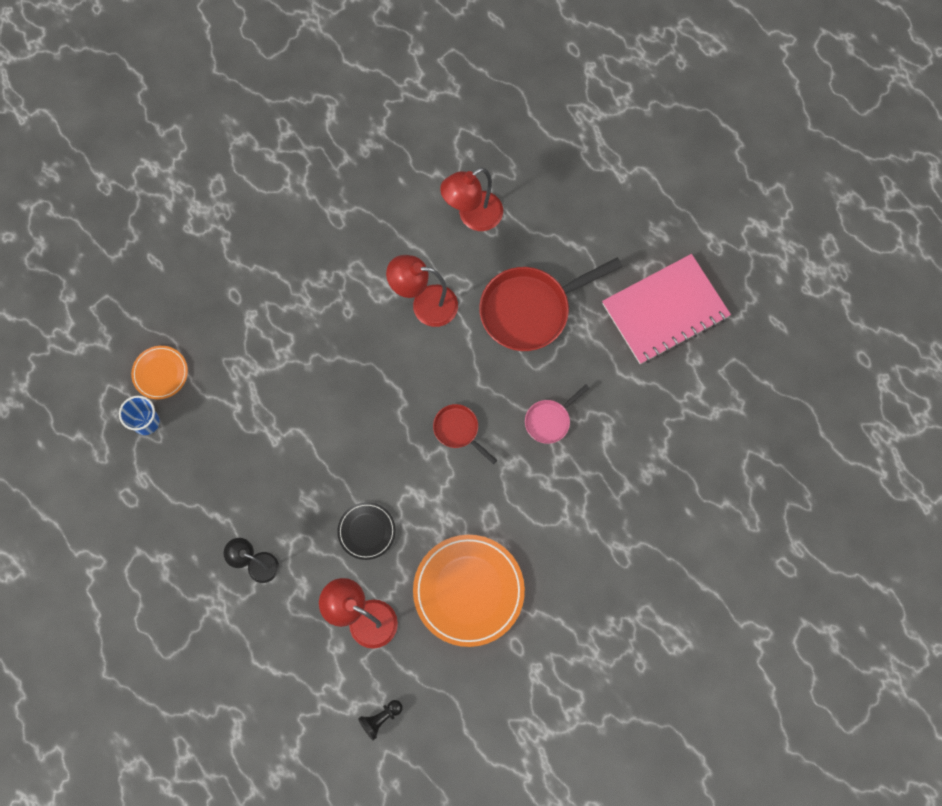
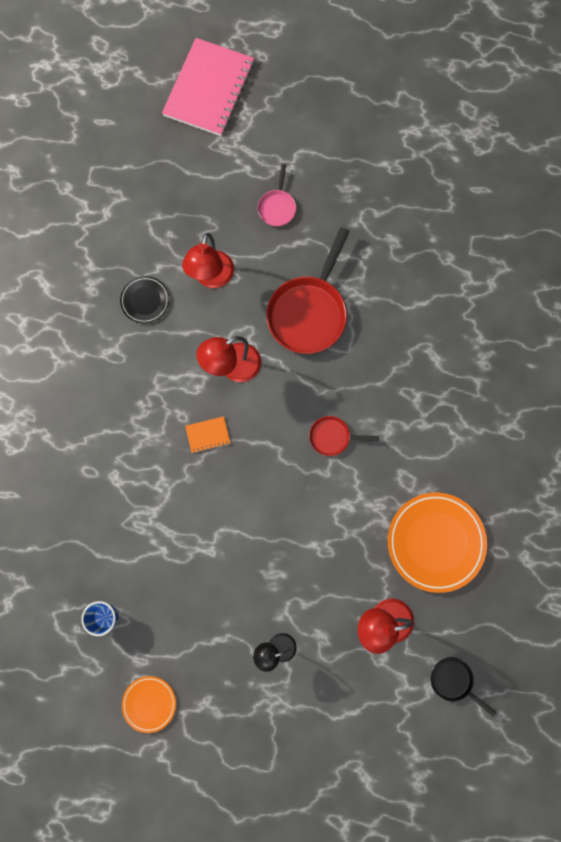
camera: 40 degrees left, 5 degrees up
orange plate [131,346,188,399] -> orange plate moved to [122,676,176,733]
black plate [337,502,396,560] -> black plate moved to [120,276,170,324]
black pawn [358,700,403,740] -> black pan [431,657,496,716]
pink pan [525,384,589,444] -> pink pan moved to [258,164,296,227]
pink notebook [602,254,731,364] -> pink notebook moved to [162,38,254,136]
none -> orange notebook [185,416,230,453]

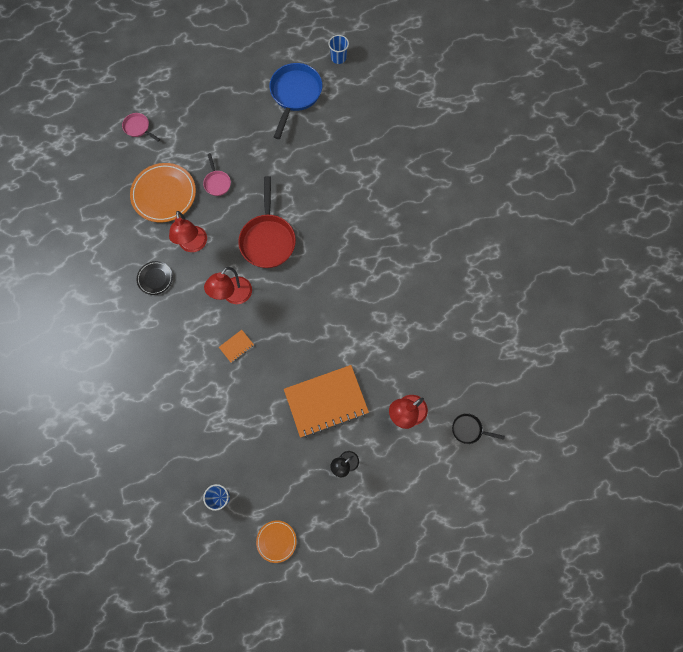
camera: 25 degrees left, 5 degrees down
pink notebook [162,38,254,136] -> pink pan [122,113,160,142]
red pan [309,416,379,456] -> none
orange plate [388,493,487,593] -> orange plate moved to [130,163,196,222]
none -> blue pan [269,63,322,139]
none -> orange notebook [284,365,369,438]
none -> blue cup [328,35,349,64]

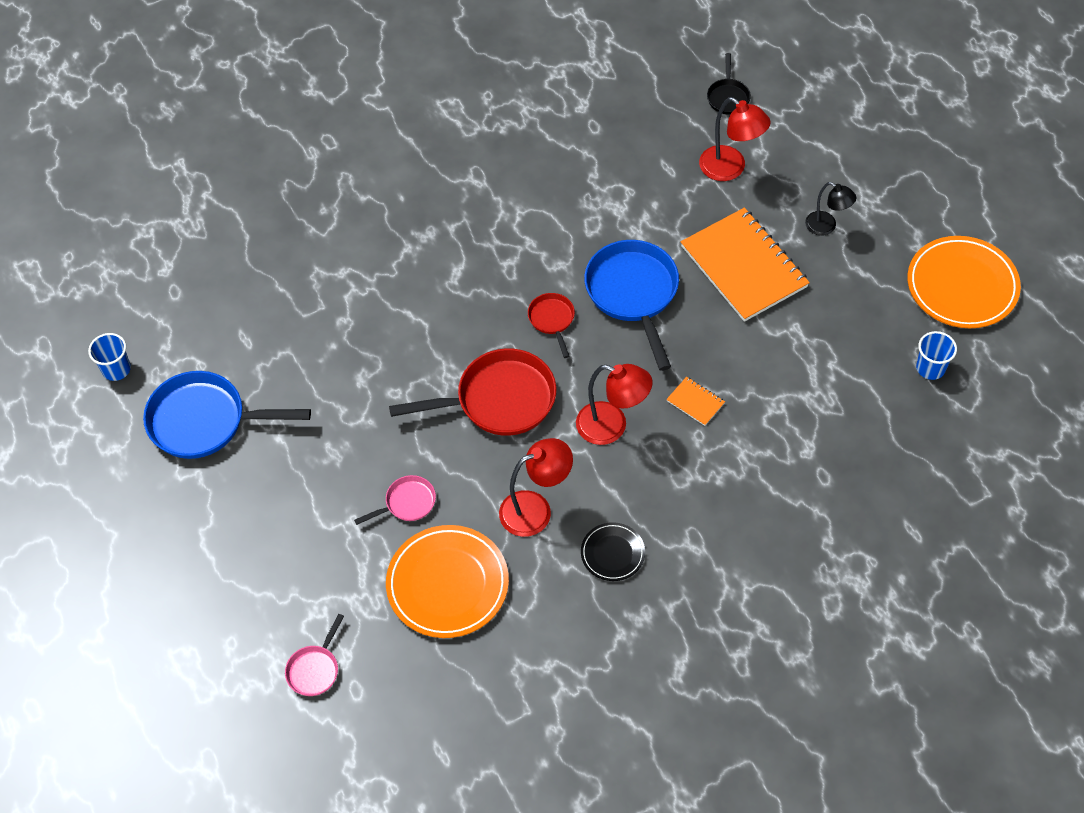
camera: 100 degrees left, 15 degrees down
orange plate [256,520,297,563] -> orange plate [907,236,1021,328], size x1.89
none -> red pan [528,293,575,358]
none -> blue pan [584,240,679,371]

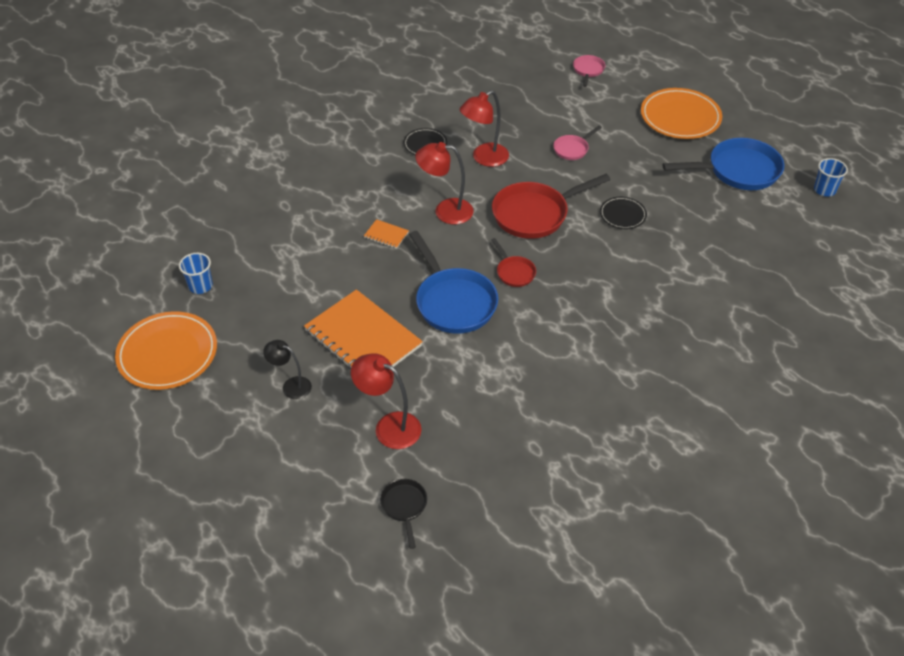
camera: 165 degrees right, 10 degrees down
orange plate [386,525,509,638] -> orange plate moved to [641,88,722,139]
none -> black plate [600,197,647,229]

